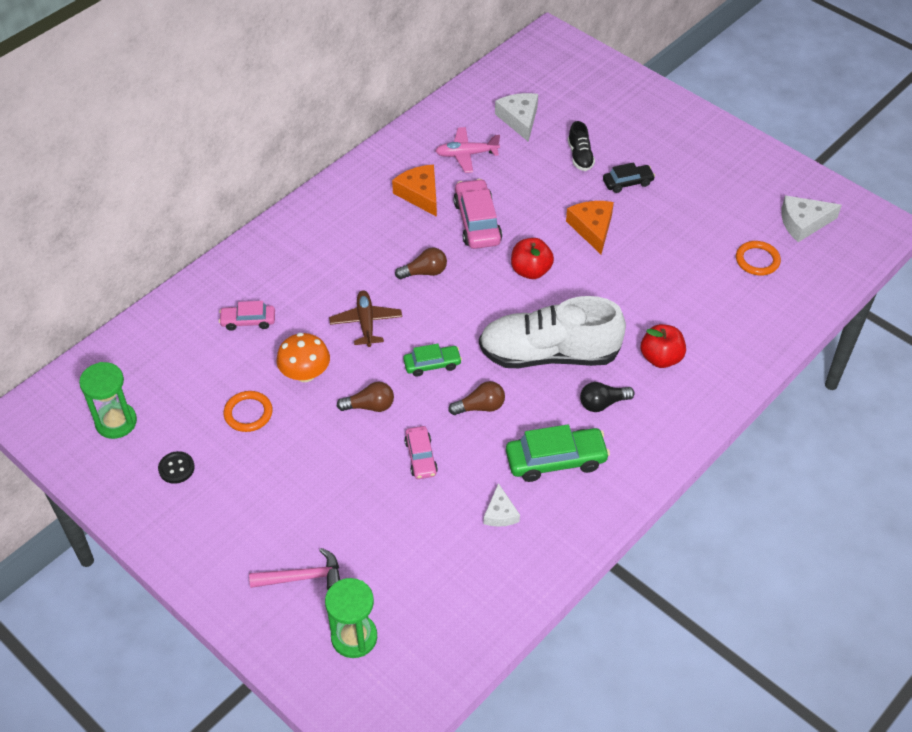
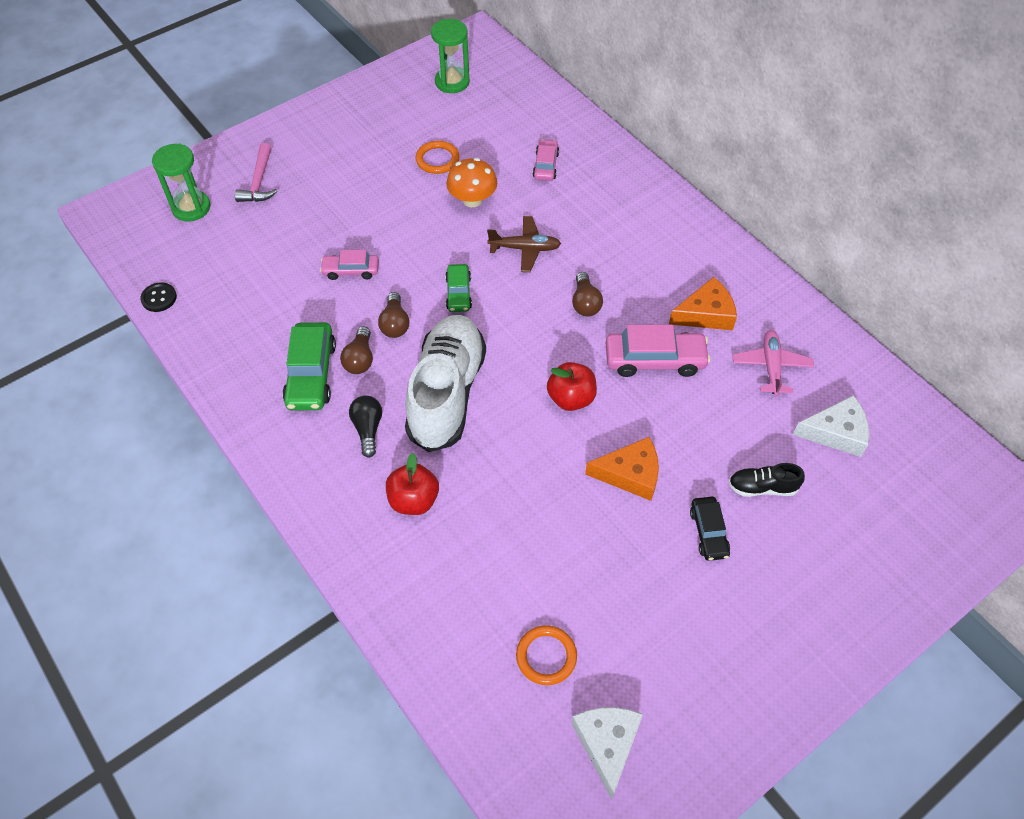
camera: 100 degrees right, 5 degrees up
black button [158,451,195,484] -> black button moved to [140,282,177,312]
brown light bulb [337,382,394,412] -> brown light bulb moved to [340,326,373,374]
white cheese [484,483,520,527] -> none

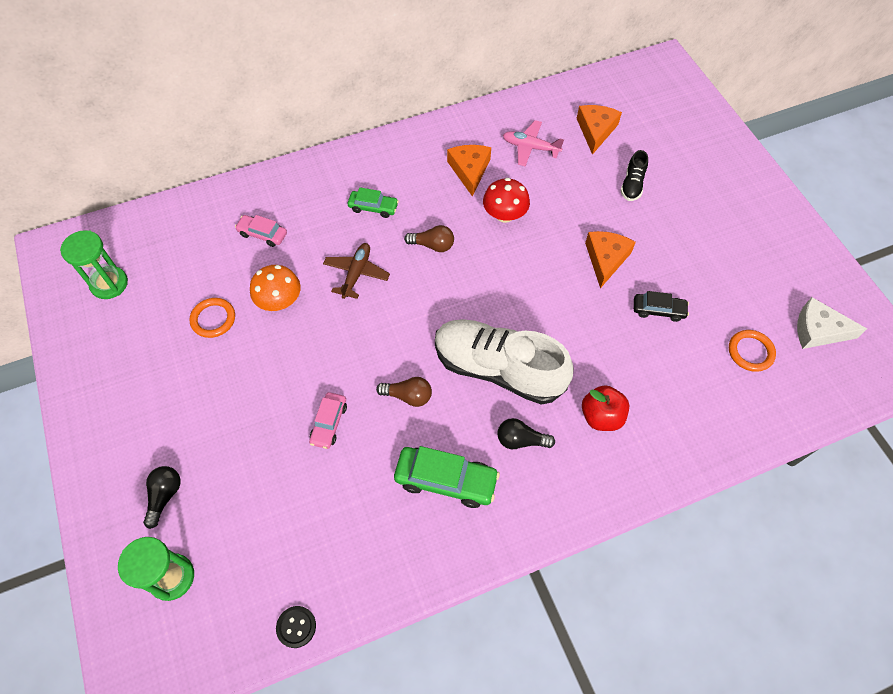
camera: 75 degrees left, 5 degrees up
pink hammer [235,143,278,202] -> black light bulb [143,466,181,529]
brown light bulb [340,326,373,374] -> none
green car [445,264,472,312] -> green car moved to [348,187,399,218]
red apple [547,362,597,411] -> none
pink car [606,325,711,377] -> red mushroom [483,178,530,223]
black car [690,497,730,561] -> black car moved to [634,291,689,322]
white cheese [793,395,869,457] -> orange cheese [576,105,622,155]

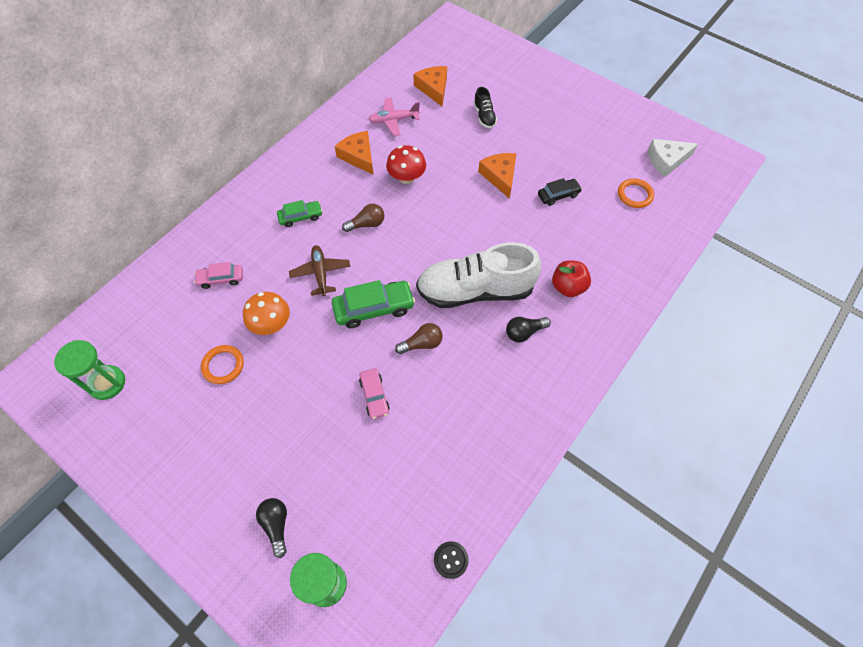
camera: 30 degrees left, 0 degrees up
green car [394,446,500,508] -> green car moved to [332,280,415,328]

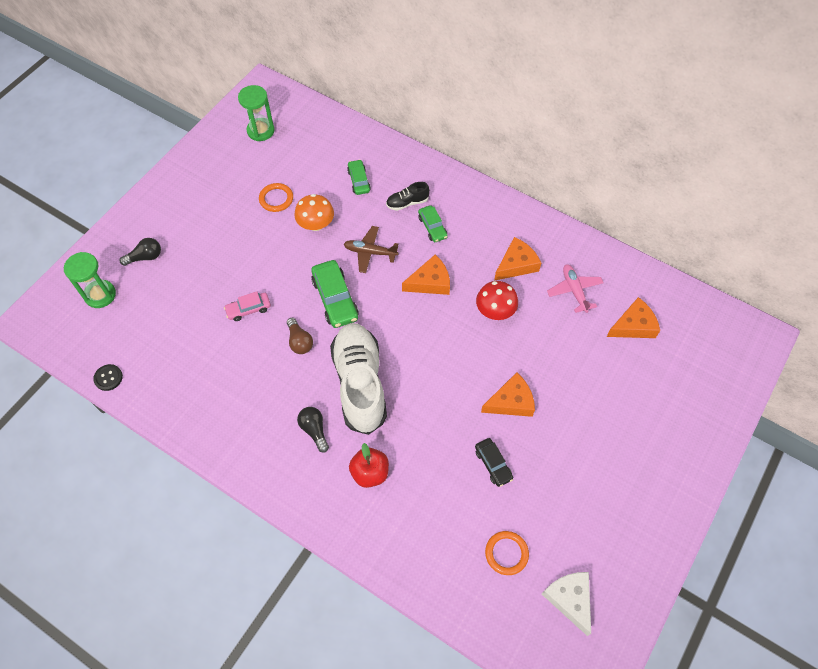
camera: 85 degrees right, 0 degrees up
pink car [194,262,243,289] -> green car [347,159,371,195]
brown plane [289,245,350,296] -> brown plane turned 150 degrees counterclockwise [344,226,399,273]
brown light bulb [342,204,384,232] -> orange cheese [402,255,450,295]
black shoe [473,87,497,128] -> black shoe moved to [386,182,430,211]

